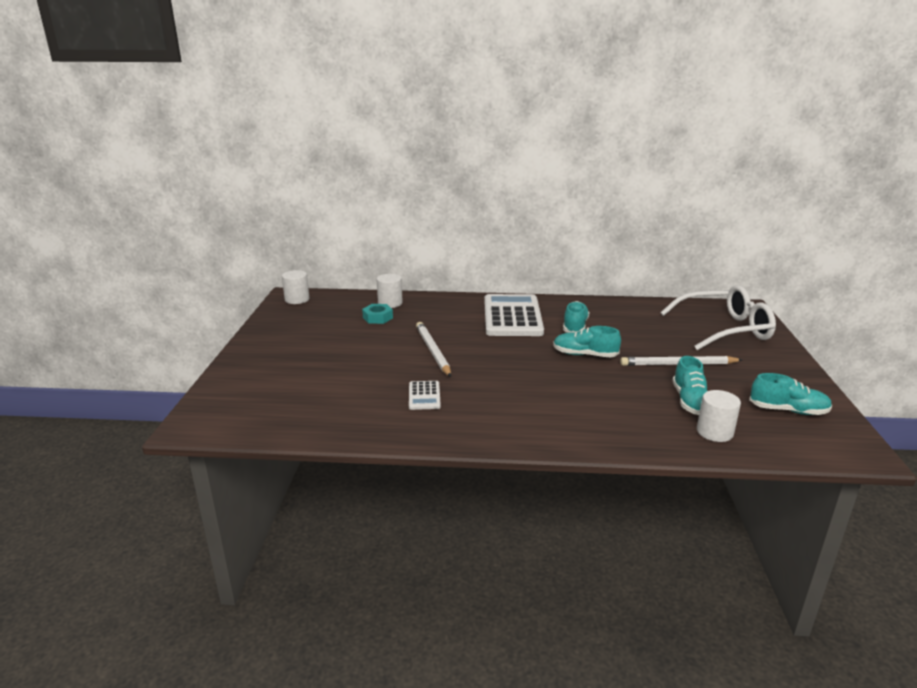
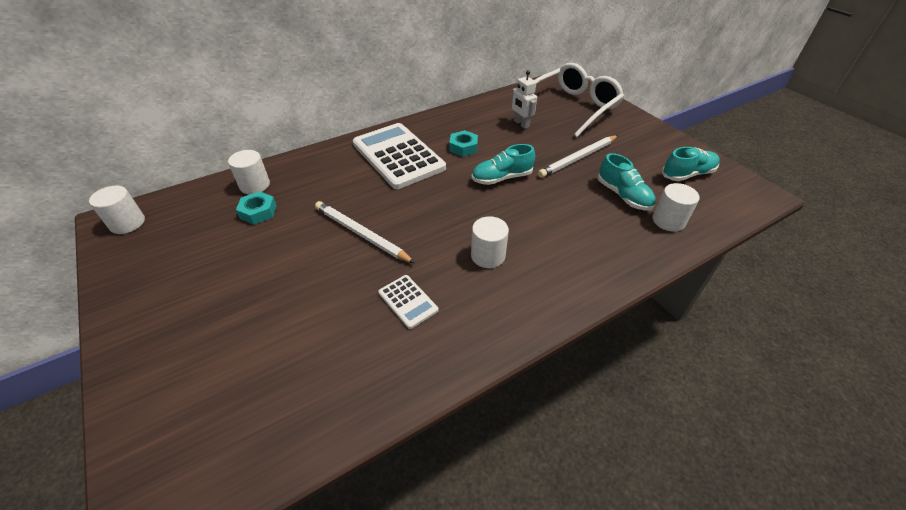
camera: 35 degrees left, 20 degrees up
turquoise shoe [563,301,589,333] -> turquoise nut [449,130,478,157]
none -> white cylinder [471,216,509,268]
none -> white robot [511,70,537,129]

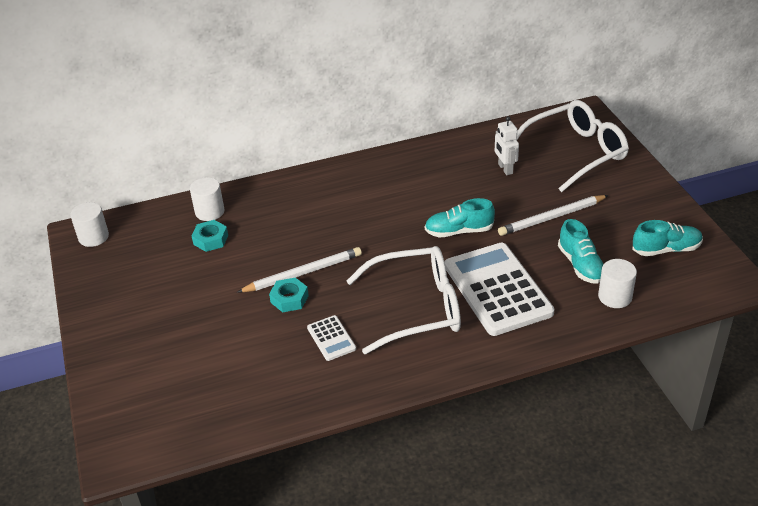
camera: 15 degrees right, 5 degrees down
white pencil [315,201,415,263] -> white pencil turned 105 degrees clockwise [237,247,362,293]
white calculator [353,123,446,189] -> white calculator moved to [445,242,554,336]
turquoise nut [449,130,478,157] -> turquoise nut moved to [269,278,309,312]
white cylinder [471,216,509,268] -> white glasses [347,246,461,354]

